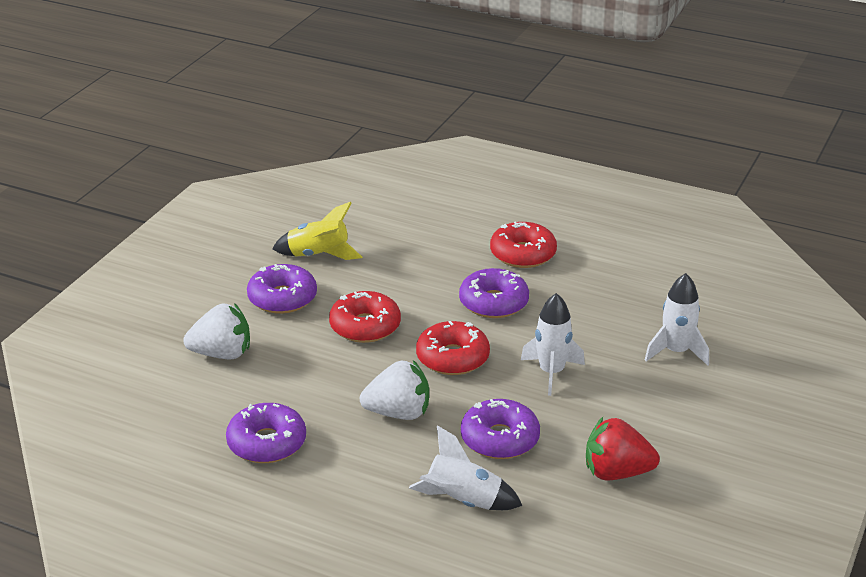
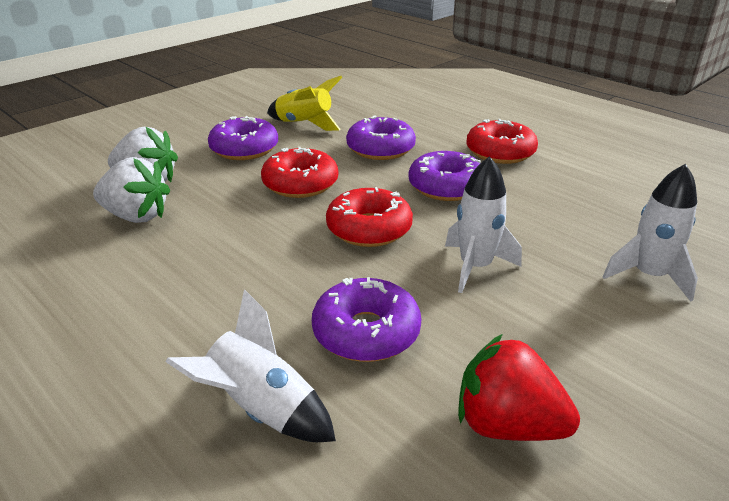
camera: 20 degrees right, 0 degrees up
purple donut [226,403,306,463] -> purple donut moved to [346,115,416,160]
white strawberry [360,360,429,420] -> white strawberry moved to [93,157,170,223]

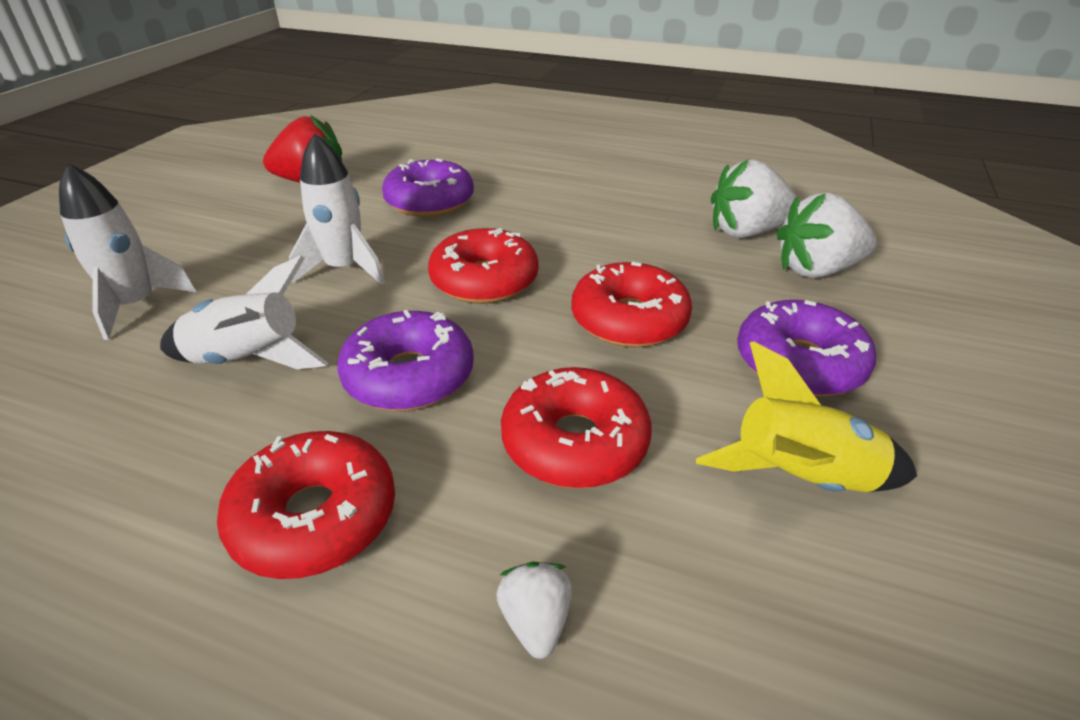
camera: 155 degrees right, 5 degrees up
white rocket [165,289,336,442] -> white rocket moved to [160,255,328,369]
purple donut [346,115,416,160] -> red donut [501,367,652,489]
none -> white strawberry [496,562,572,659]

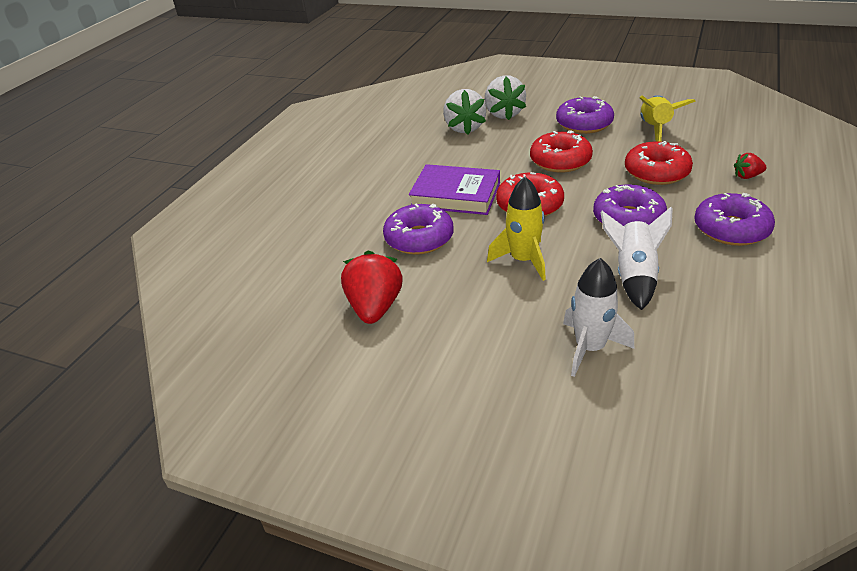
camera: 85 degrees left, 0 degrees up
red donut [217,431,395,579] -> purple donut [694,193,775,246]
white rocket [289,133,385,285] -> yellow rocket [487,176,546,281]
white strawberry [496,562,572,659] -> red strawberry [734,153,767,179]
none -> purple book [409,164,500,215]

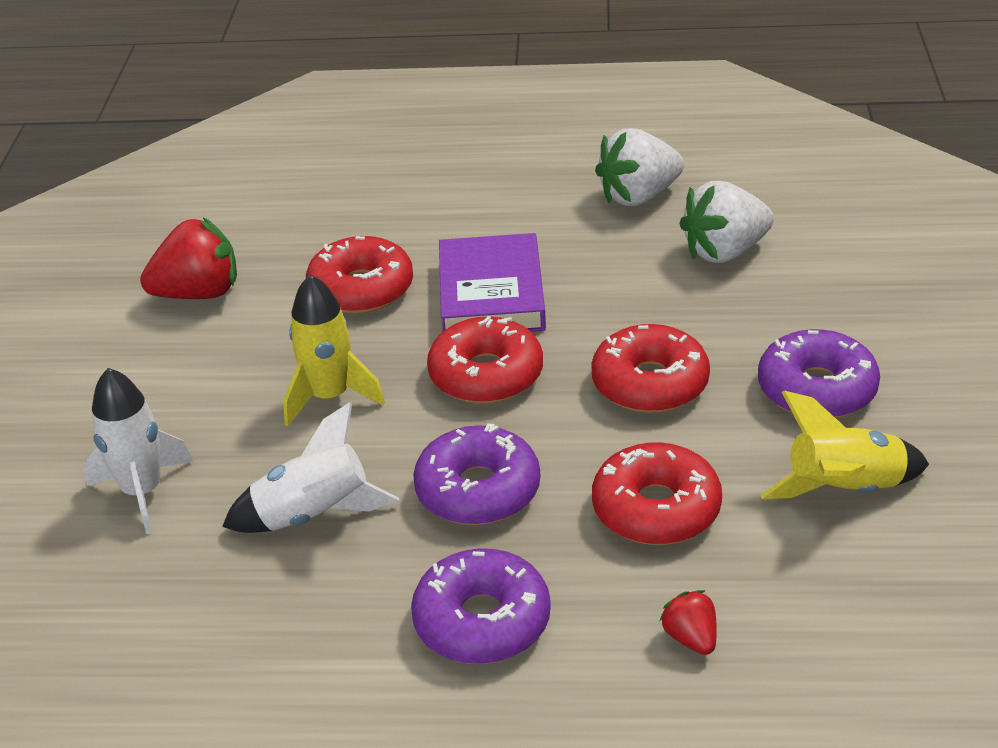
camera: 70 degrees right, 0 degrees up
purple donut [383,204,454,255] -> red donut [306,236,413,314]
white strawberry [485,75,526,120] -> white strawberry moved to [595,128,684,206]

